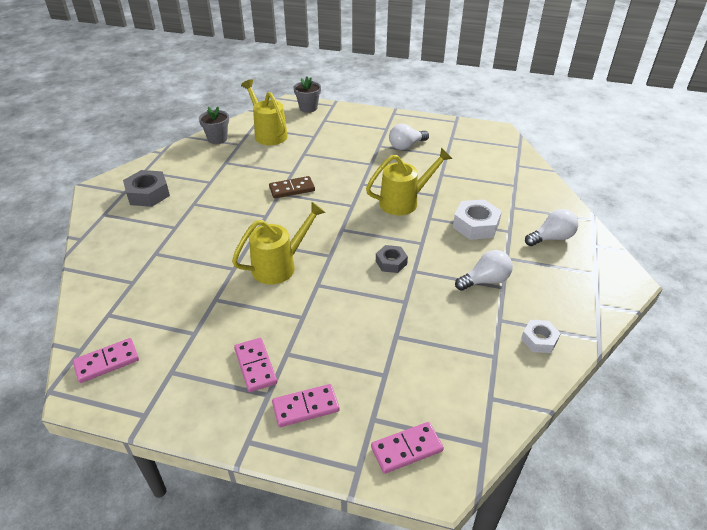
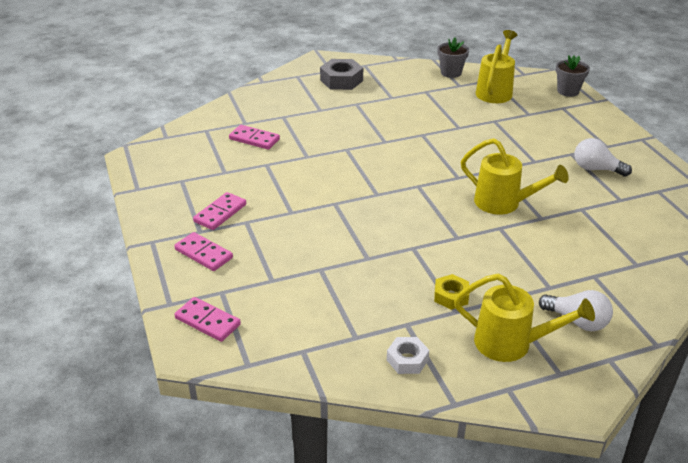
camera: 55 degrees right, 5 degrees down
pink domino [73,338,139,383] -> pink domino moved to [229,125,280,150]
yellow watering can [232,202,326,285] -> yellow watering can moved to [454,274,595,362]
brown domino [269,176,315,198] -> none
grey nut [376,245,408,273] -> none
white nut [453,199,502,240] -> none
white light bulb [455,250,513,291] -> yellow nut [434,274,469,310]

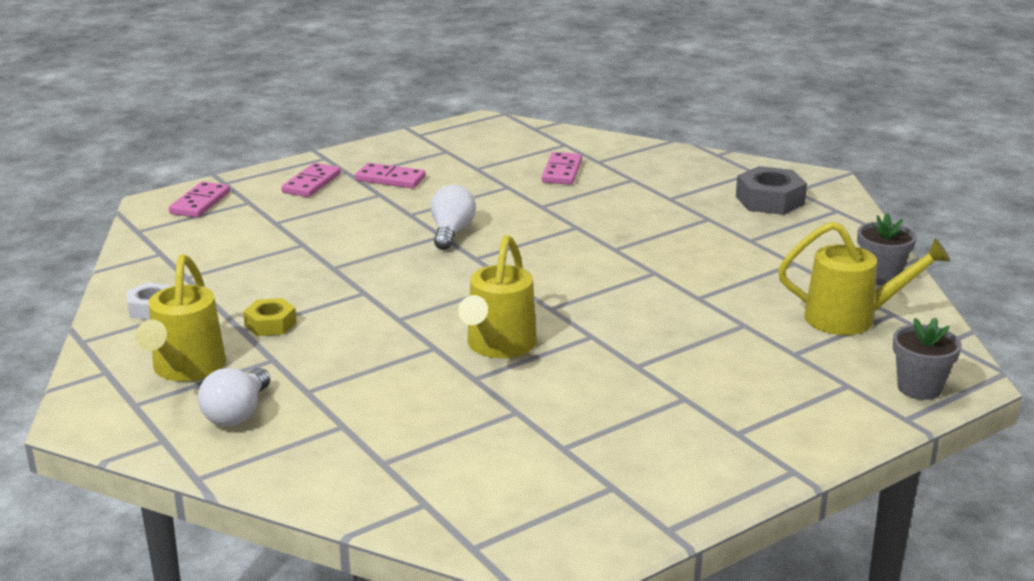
camera: 75 degrees right, 10 degrees down
white light bulb [574,138,632,177] -> white light bulb moved to [431,185,476,250]

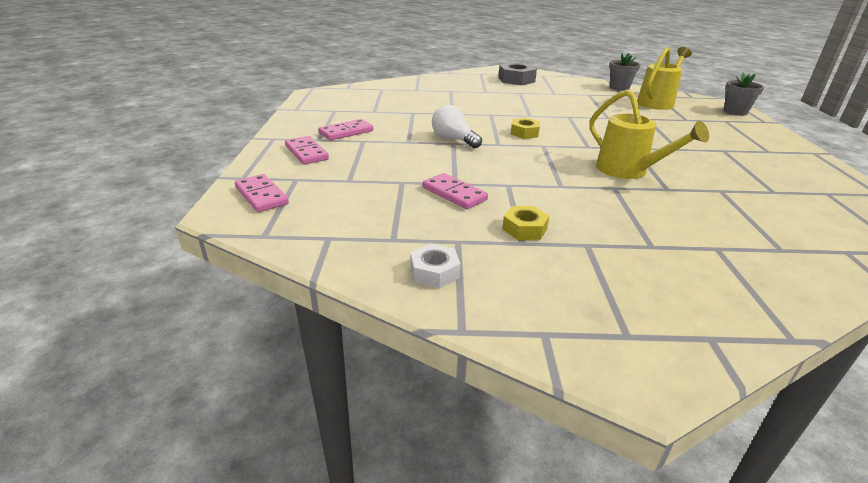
camera: 55 degrees left, 5 degrees up
yellow watering can [136,254,226,381] -> none
white light bulb [198,368,270,427] -> none
pink domino [542,152,582,185] -> pink domino moved to [423,173,488,209]
none -> yellow nut [511,118,540,139]

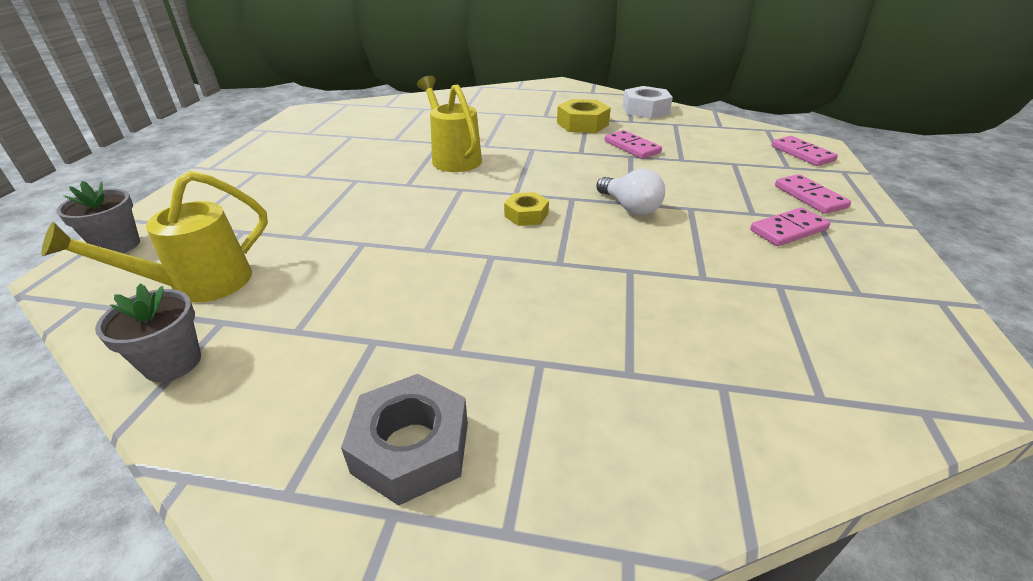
camera: 170 degrees left, 5 degrees up
white nut [410,243,460,288] -> white nut [623,86,673,119], size x1.61
yellow nut [502,206,549,240] -> yellow nut [557,99,611,133], size x1.61

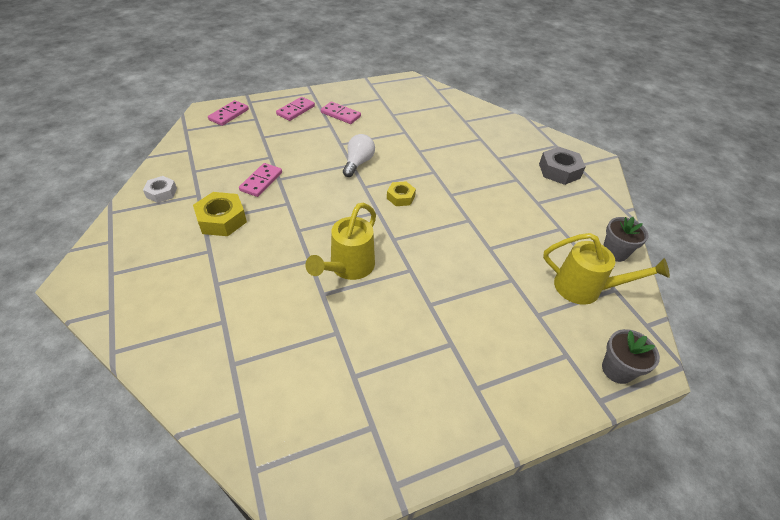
camera: 125 degrees left, 10 degrees up
white nut [623,86,673,119] -> white nut [143,176,177,203], size x0.62

